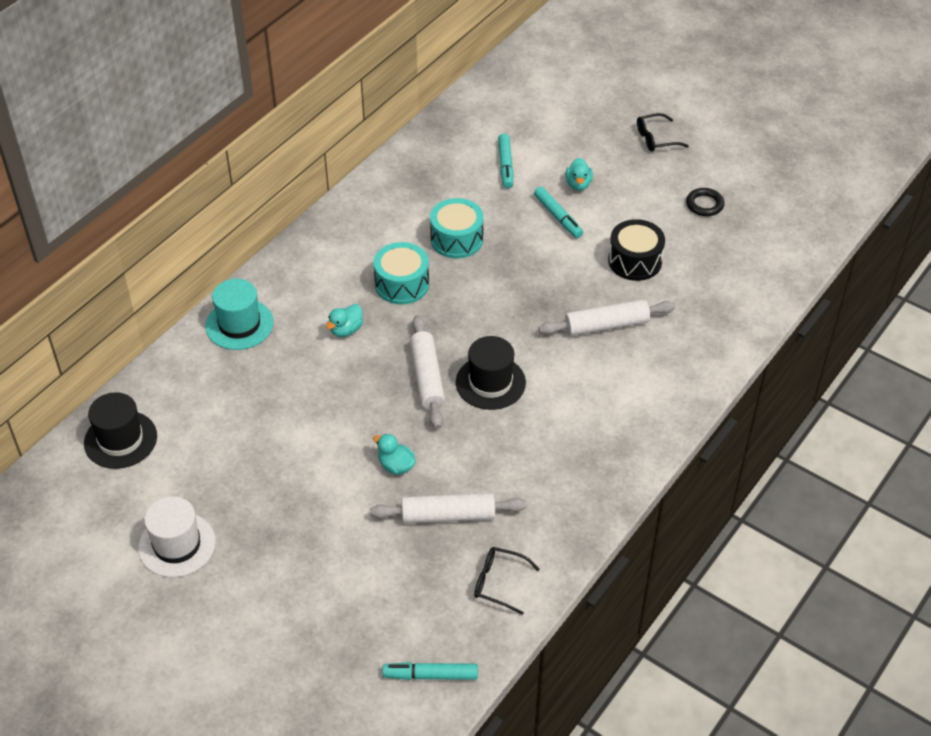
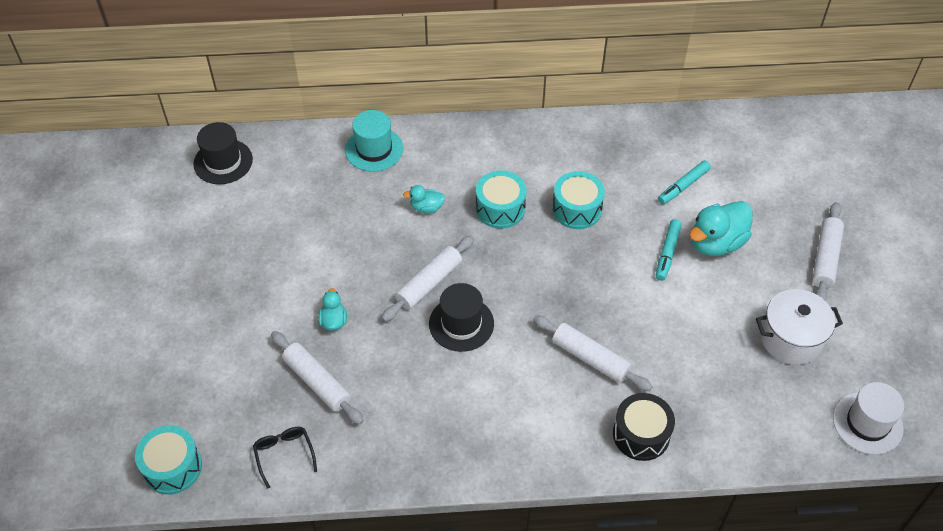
camera: 50 degrees right, 5 degrees up
white hat [138,496,216,577] -> white hat moved to [833,382,904,455]
turquoise marker [383,662,478,680] -> turquoise drum [135,425,202,495]
turquoise duck [566,158,593,191] -> turquoise duck [689,201,753,256], size x1.92
black drum [608,219,665,281] -> black drum moved to [613,393,675,461]
black glasses [637,113,689,151] -> white rolling pin [812,202,844,301]
black ring [686,188,724,216] -> white pot [756,289,843,365]

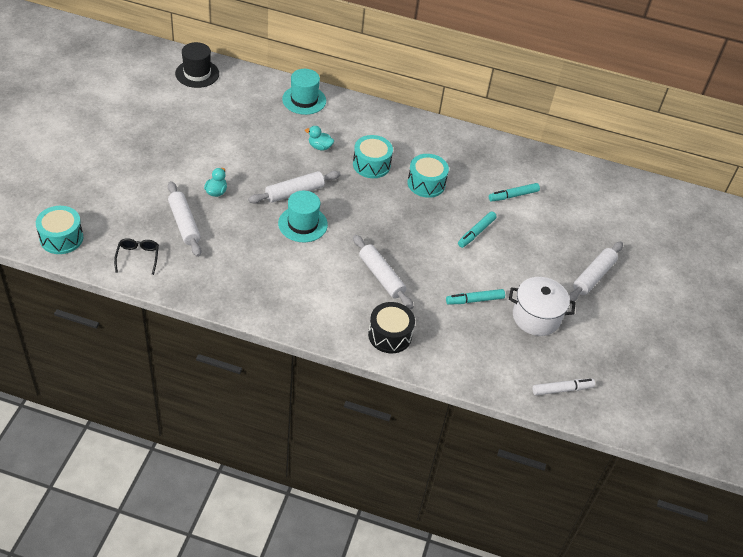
camera: 15 degrees right, 5 degrees down
black hat [429,283,494,352] -> turquoise hat [278,191,328,242]
turquoise duck [689,201,753,256] -> none
white hat [833,382,904,455] -> white marker [532,379,595,395]
none -> turquoise marker [446,289,505,305]

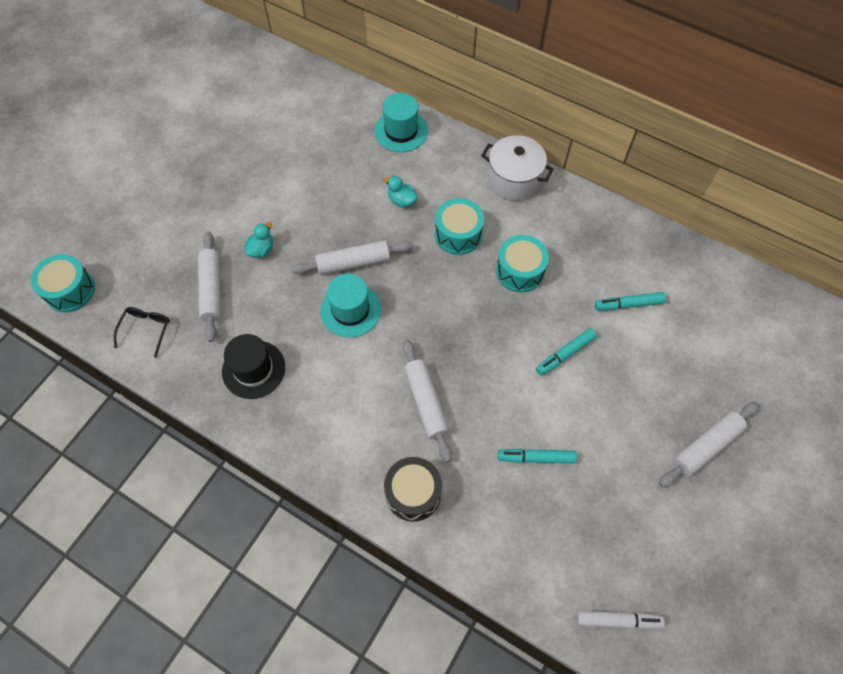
camera: 20 degrees right, 15 degrees up
black hat [175,42,219,88] -> black hat moved to [222,334,285,399]
white pot [509,277,576,336] -> white pot moved to [481,135,554,201]

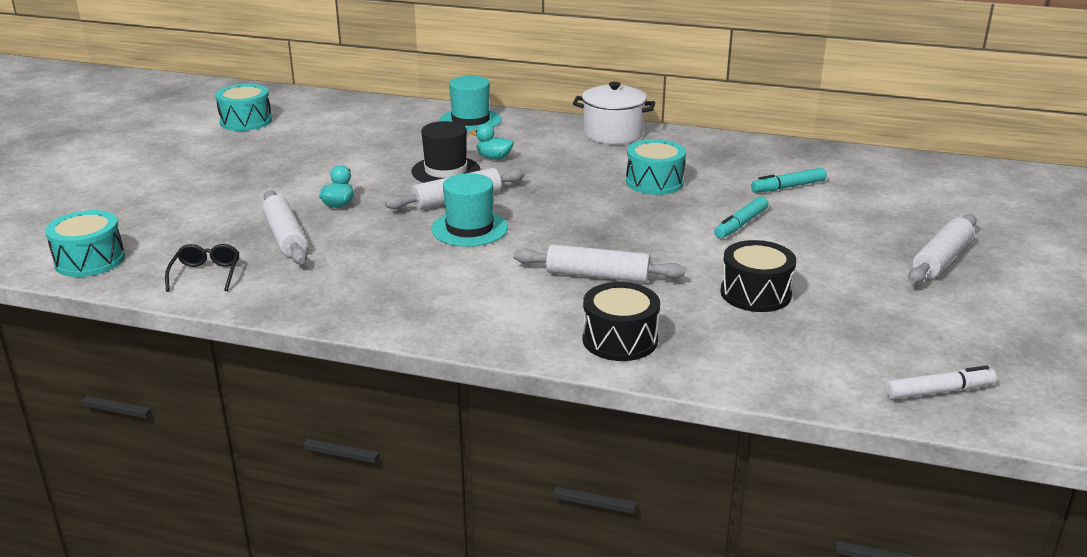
camera: 15 degrees left, 35 degrees down
black hat [222,334,285,399] -> black hat moved to [411,121,480,183]
white rolling pin [403,340,452,462] -> white rolling pin turned 45 degrees counterclockwise [513,244,685,283]
turquoise drum [435,198,484,255] -> turquoise drum moved to [215,84,272,131]
turquoise marker [498,449,577,463] -> black drum [720,240,796,312]

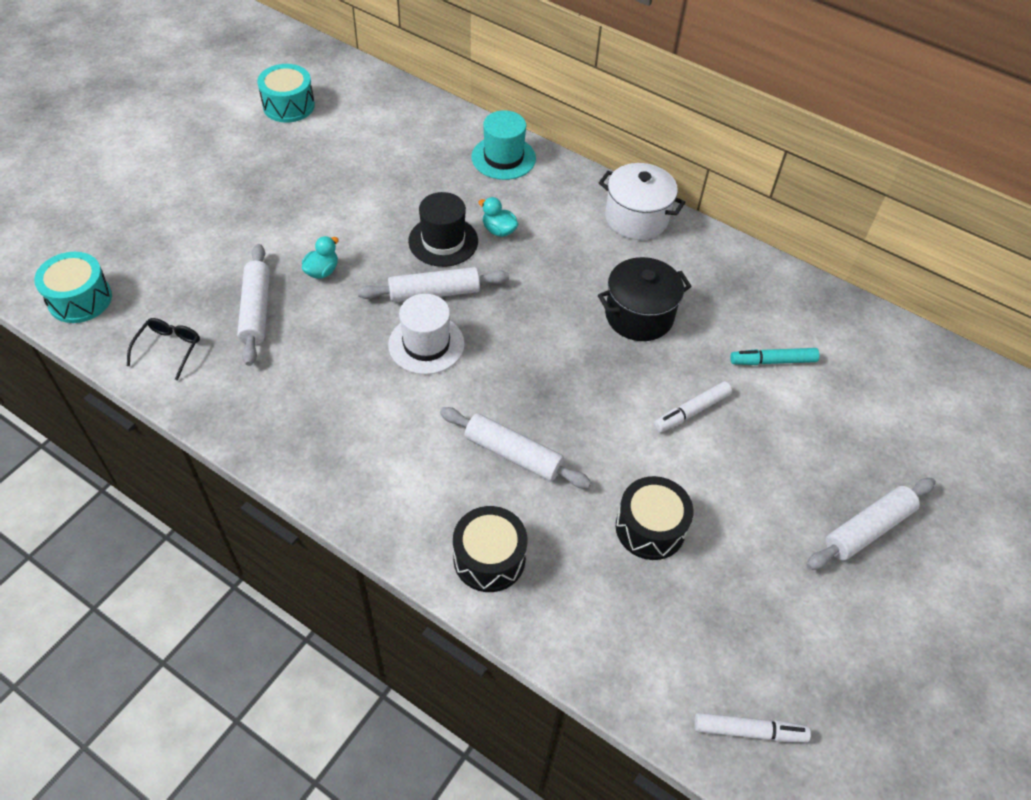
camera: 15 degrees right, 25 degrees up
turquoise hat [431,173,508,247] -> white hat [388,294,465,374]
turquoise drum [626,139,686,195] -> black pot [598,257,692,341]
turquoise marker [714,196,768,239] -> white marker [654,381,732,432]

